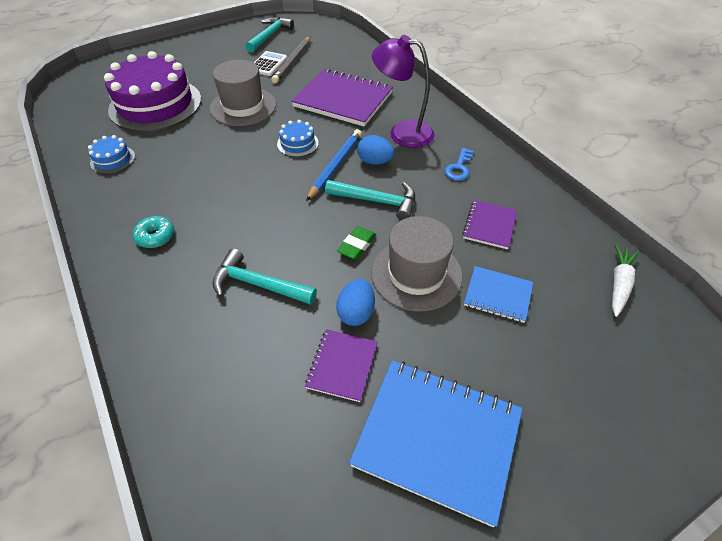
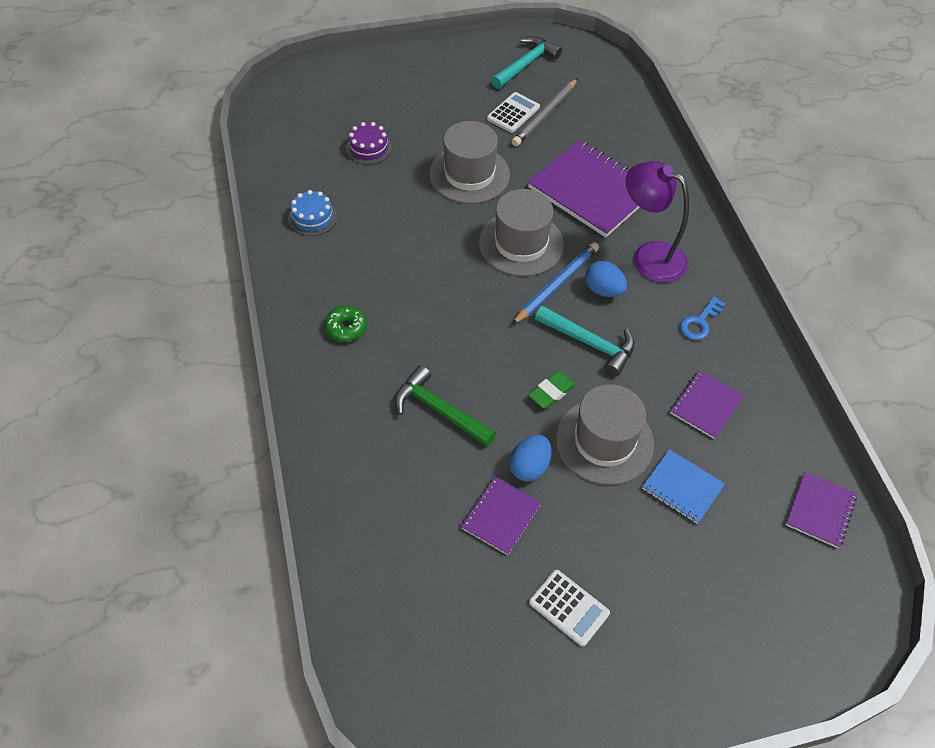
camera: 15 degrees right, 5 degrees up
purple cake [104,51,201,132] -> purple cake [346,122,392,165], size x0.43
turquoise donut [133,216,174,248] -> green donut [324,306,367,342]
turquoise hammer [212,248,317,305] -> green hammer [395,365,496,447]
blue cake [277,120,319,157] -> grey hat [479,189,564,276]
blue notebook [349,360,522,527] -> white calculator [529,570,610,647]
white carrot [612,244,639,317] -> purple notebook [785,472,857,548]

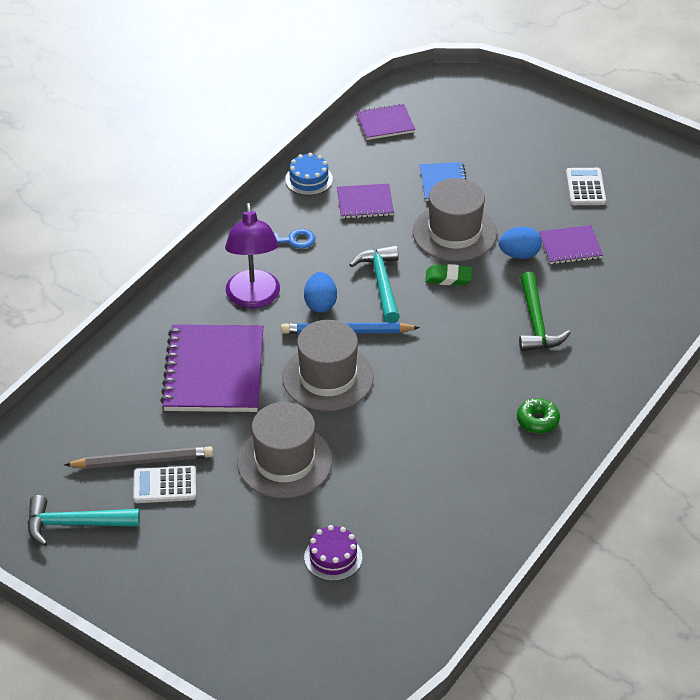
camera: 130 degrees left, 10 degrees down
blue cake [288,190,337,236] -> blue cake moved to [285,153,333,195]

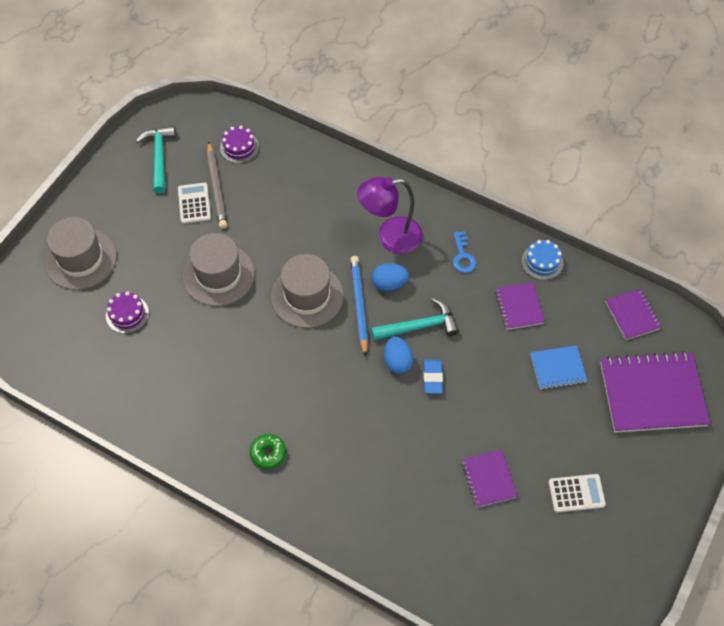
camera: 85 degrees right, 15 degrees up
purple notebook [160,324,263,412] -> purple notebook moved to [600,351,710,433]
grey hat [413,178,497,262] -> grey hat moved to [45,217,117,290]
green eraser [425,264,472,285] -> blue eraser [423,360,443,393]
blue egg [499,227,542,259] -> blue egg moved to [384,337,413,374]
green hammer [519,272,571,351] -> none
none -> purple cake [220,126,259,163]

